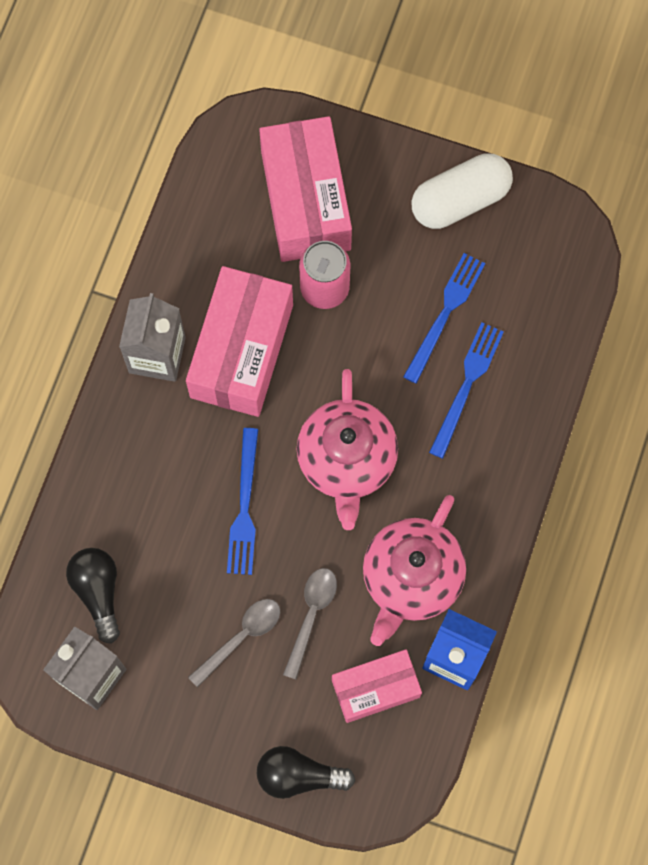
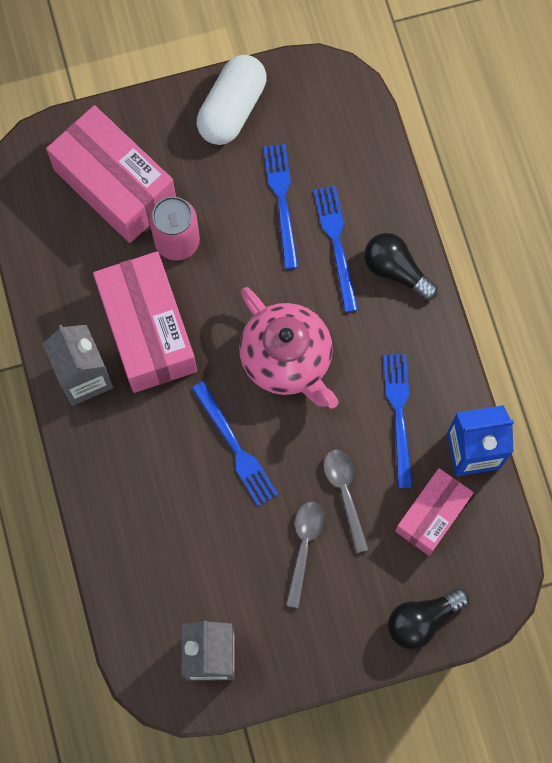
camera: 35 degrees left, 0 degrees up
black light bulb [66,548,120,644] -> black light bulb moved to [364,233,438,301]
pink teapot [363,495,466,646] -> blue fork [383,354,412,488]

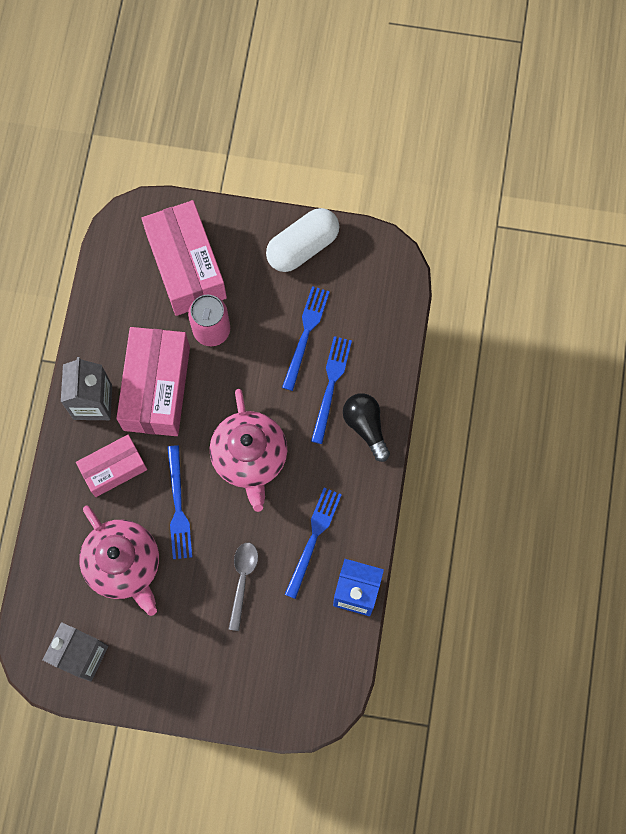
camera: 25 degrees right, 0 degrees up
grey spoon [286,502,324,608] -> none
black light bulb [388,588,469,650] -> none
pink box [395,468,474,556] -> pink box moved to [76,435,147,497]
none -> pink teapot [79,506,159,616]

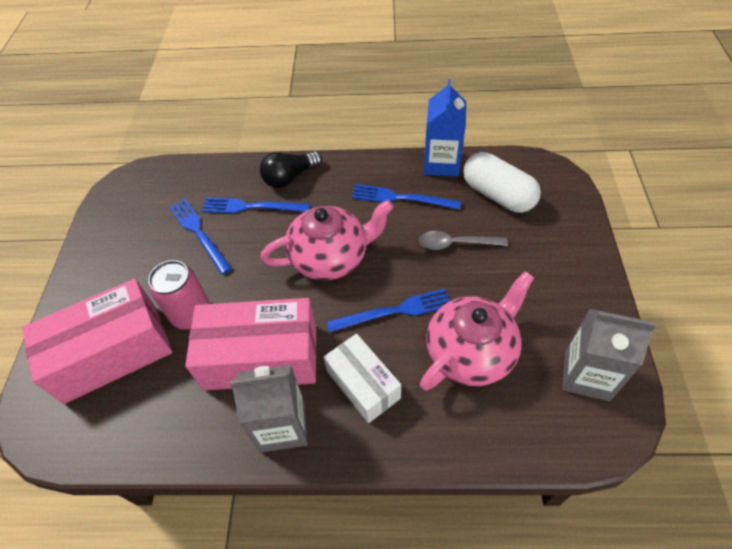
camera: 95 degrees left, 20 degrees down
pink box [76,435,147,497] -> white box [323,334,401,423]
white capsule [266,208,339,272] -> white capsule moved to [463,152,541,213]
blue fork [282,286,330,391] -> blue fork turned 45 degrees clockwise [170,199,232,274]

